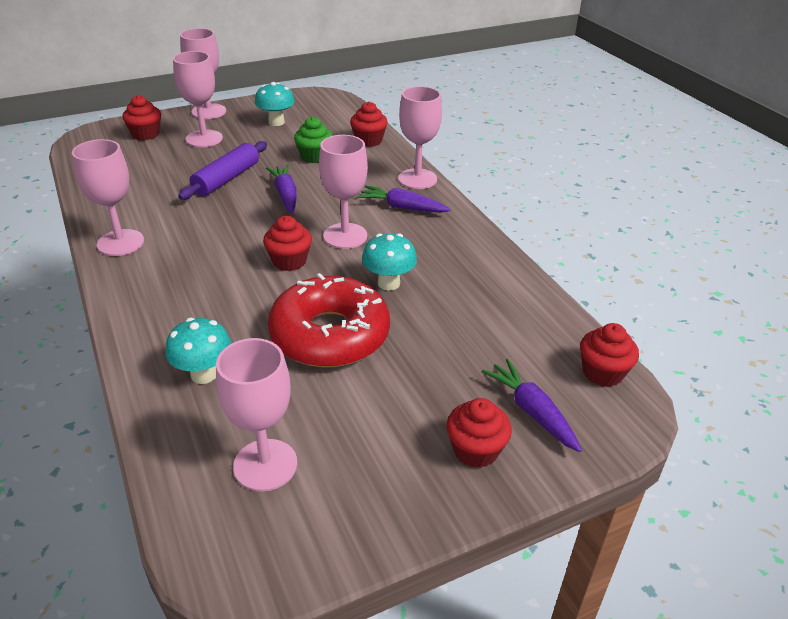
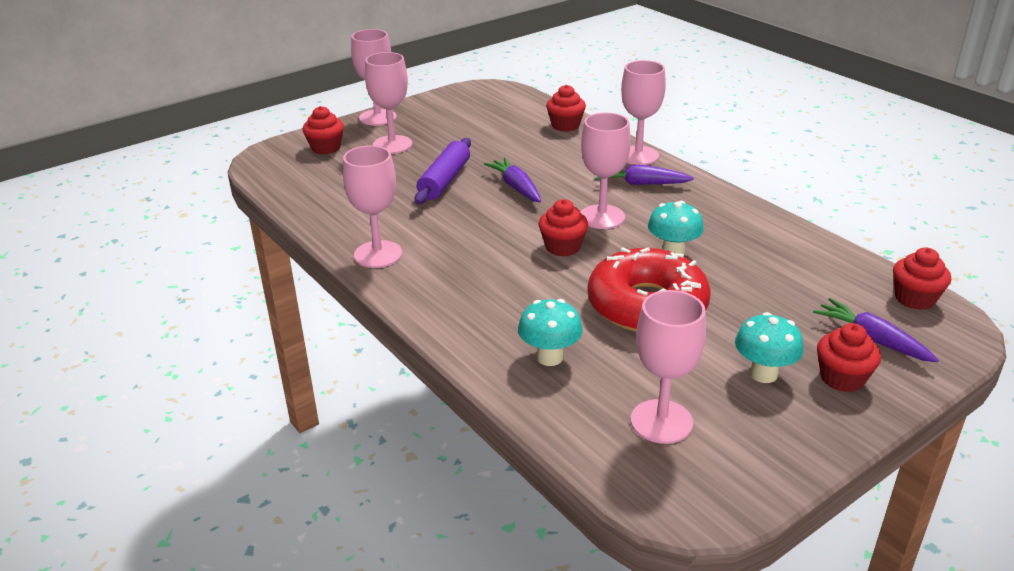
camera: 10 degrees left, 5 degrees down
turquoise mushroom [255,82,295,126] -> turquoise mushroom moved to [735,312,804,383]
green cupcake [294,117,333,163] -> none

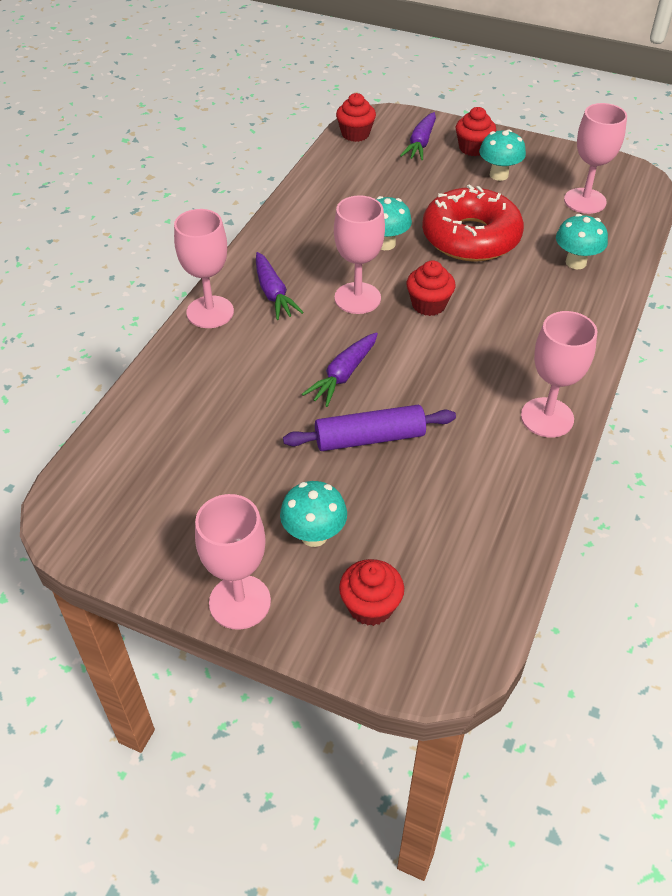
camera: 120 degrees left, 15 degrees up
pink goblet [365,52,412,154] -> turquoise mushroom [280,481,347,547]
red cupcake [546,85,586,132] -> none

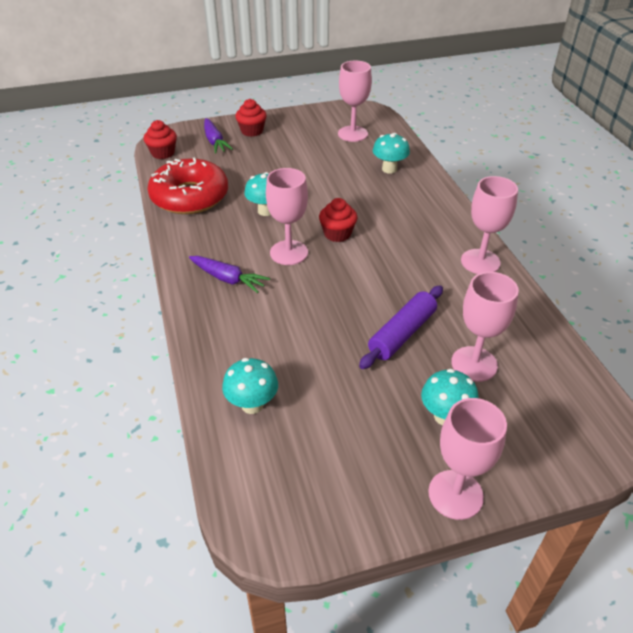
camera: 40 degrees left, 5 degrees down
pink goblet [174,209,234,328] -> pink goblet moved to [451,272,519,382]
purple carrot [302,332,378,407] -> none
red cupcake [339,559,404,626] -> none
red donut [422,185,524,262] -> red donut moved to [148,157,228,214]
turquoise mushroom [479,129,526,181] -> turquoise mushroom moved to [222,358,278,414]

